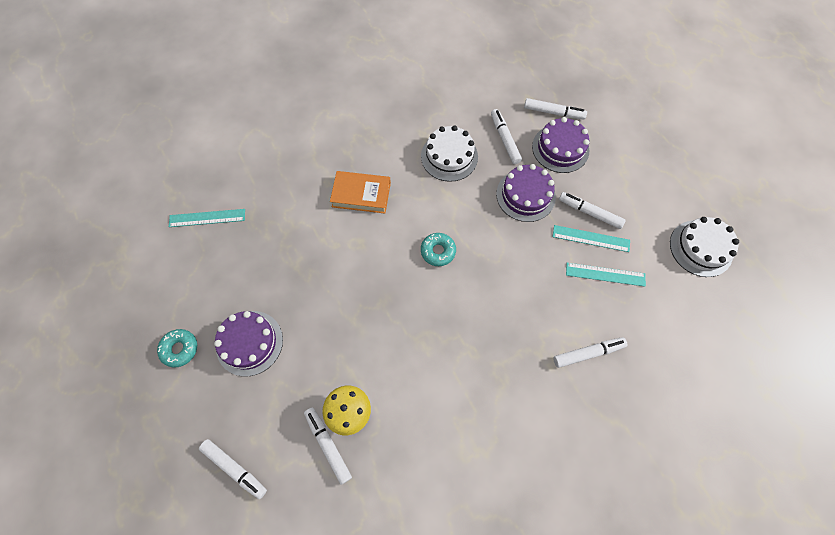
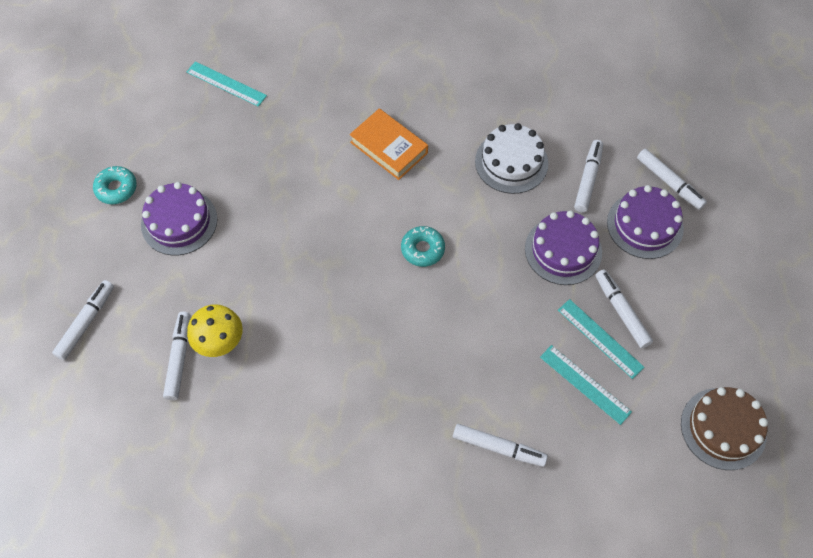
camera: 35 degrees right, 5 degrees down
white marker [199,439,267,499] -> white marker turned 135 degrees counterclockwise [52,280,114,360]
white cake [670,217,739,277] -> brown cake [681,387,768,470]

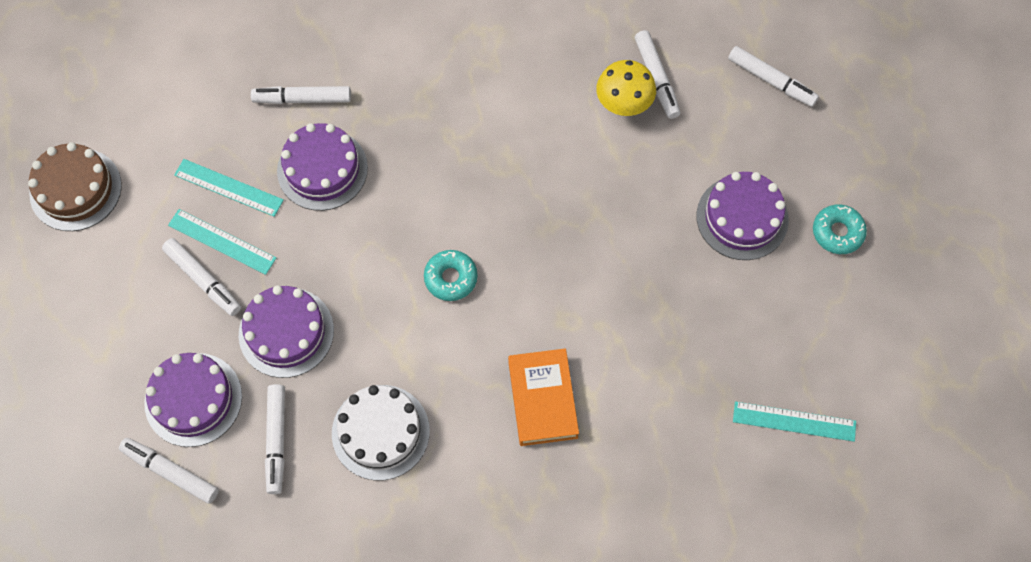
camera: 160 degrees right, 5 degrees up
white marker [52,280,114,360] -> white marker turned 60 degrees counterclockwise [728,46,819,107]
orange book [350,108,428,180] -> orange book turned 60 degrees clockwise [508,348,579,446]
none -> purple cake [277,123,368,211]

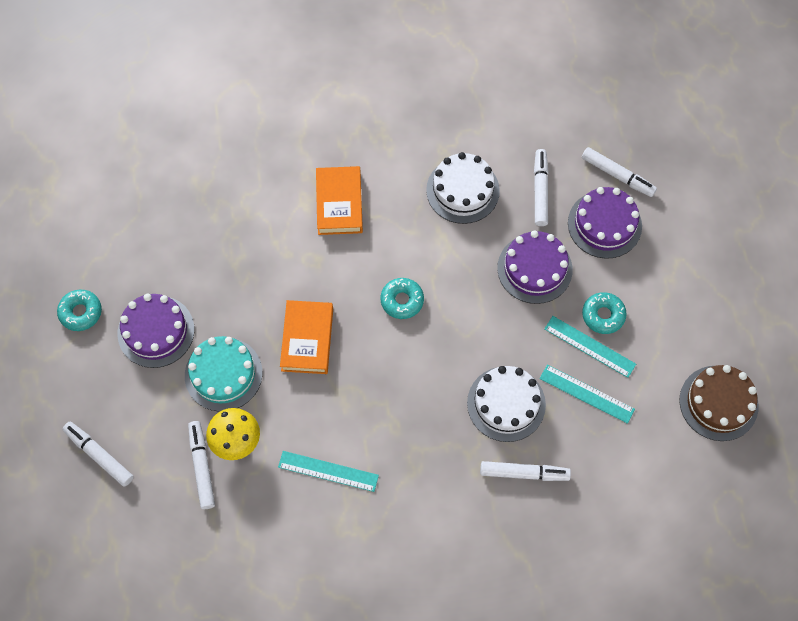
camera: 175 degrees left, 0 degrees up
white marker [162,238,241,316] -> turquoise donut [582,292,627,334]
purple cake [277,123,368,211] -> white cake [467,366,546,442]
turquoise ruler [733,401,856,442] -> turquoise ruler moved to [278,451,379,492]
none -> turquoise cake [185,336,262,412]
none -> orange book [280,300,333,374]

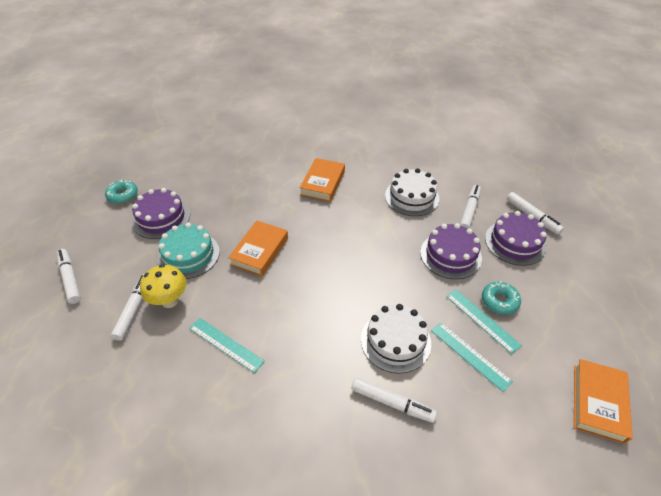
camera: 20 degrees right, 20 degrees down
turquoise donut [381,278,424,319] -> none
brown cake [680,365,759,441] -> orange book [574,359,633,444]

